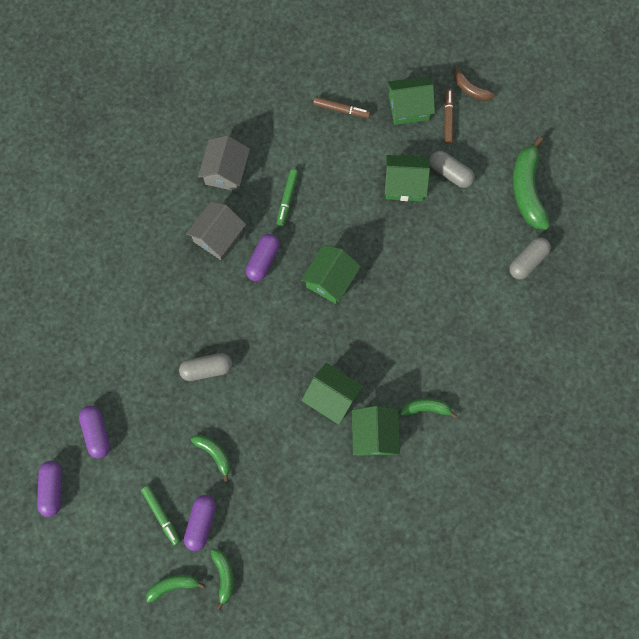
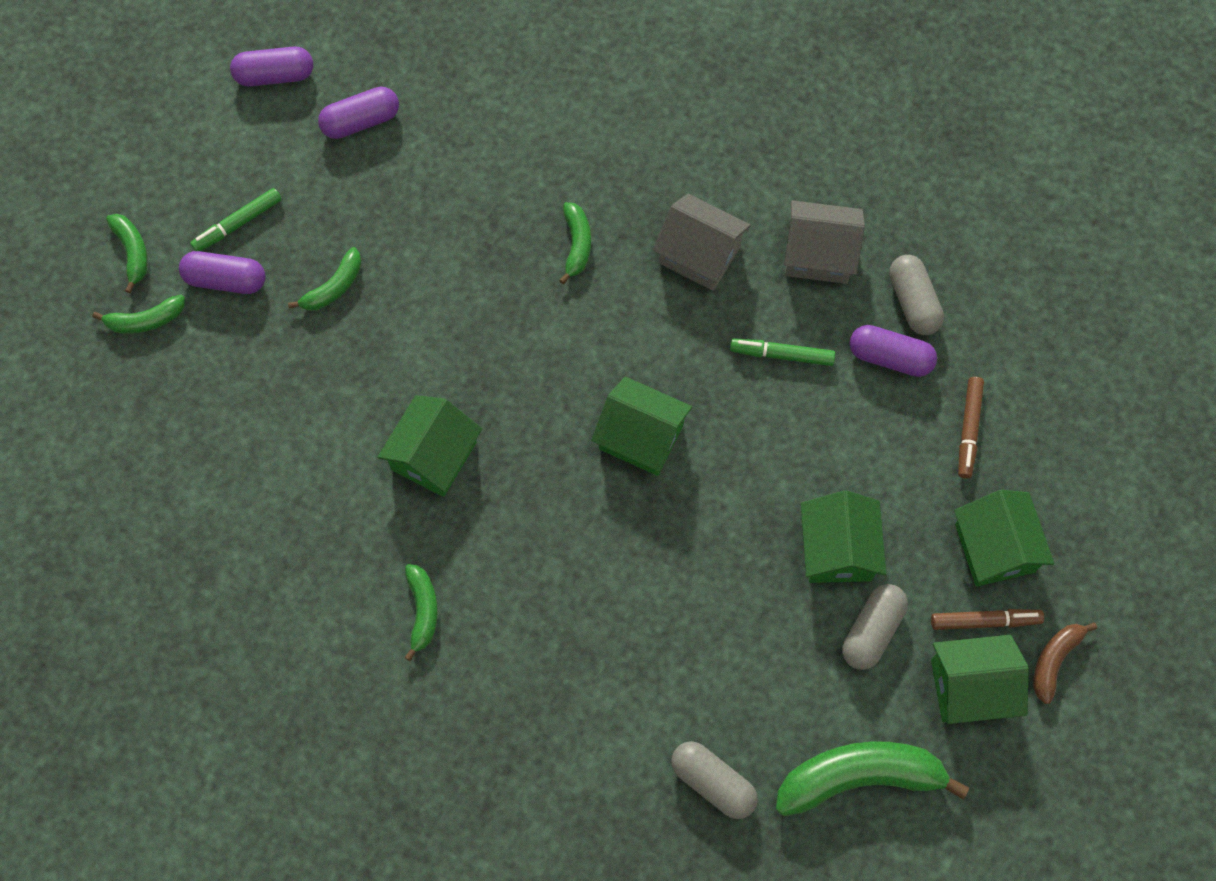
camera: 85 degrees right, 5 degrees down
grey capsule [179,353,232,381] -> grey capsule moved to [889,255,944,335]
purple capsule [246,234,280,281] -> purple capsule moved to [850,325,937,377]
green house [352,406,400,455] -> green house moved to [931,635,1029,724]
none -> green banana [559,202,591,284]

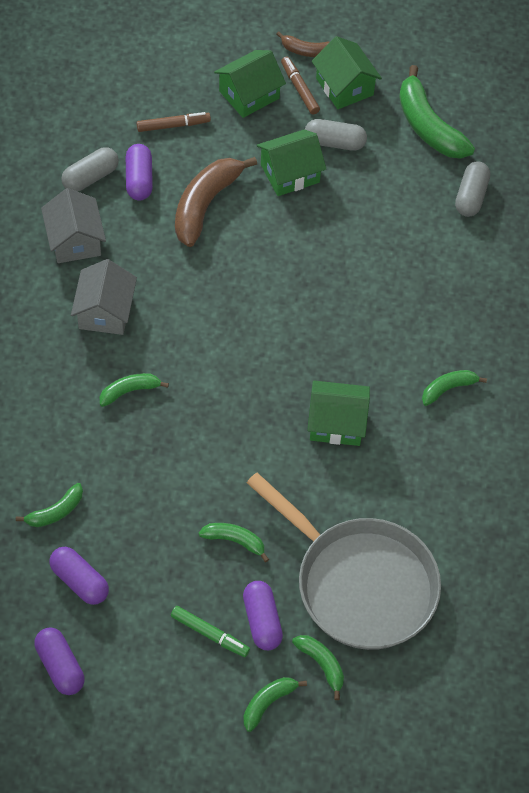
camera: 115 degrees left, 10 degrees down
green house [591,376,692,476] -> none
green marker [730,338,835,366] -> none
none -> green banana [16,483,83,527]
none -> brown banana [175,157,257,247]
none -> grey pan [247,473,441,650]

